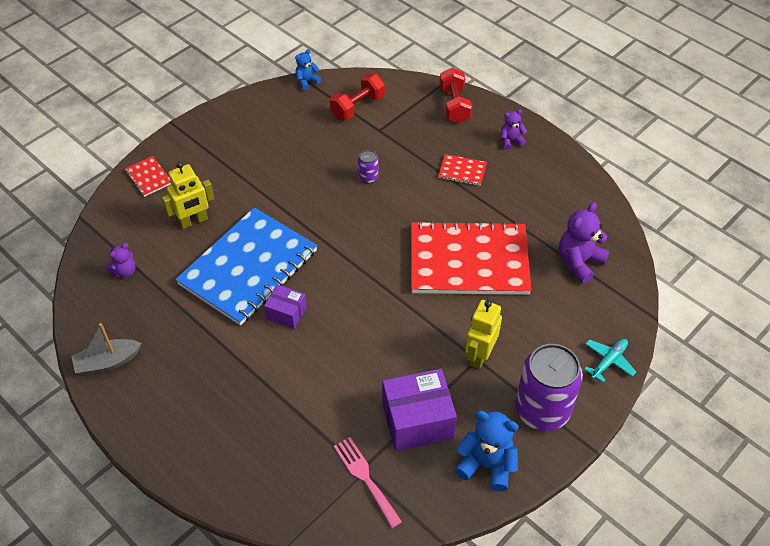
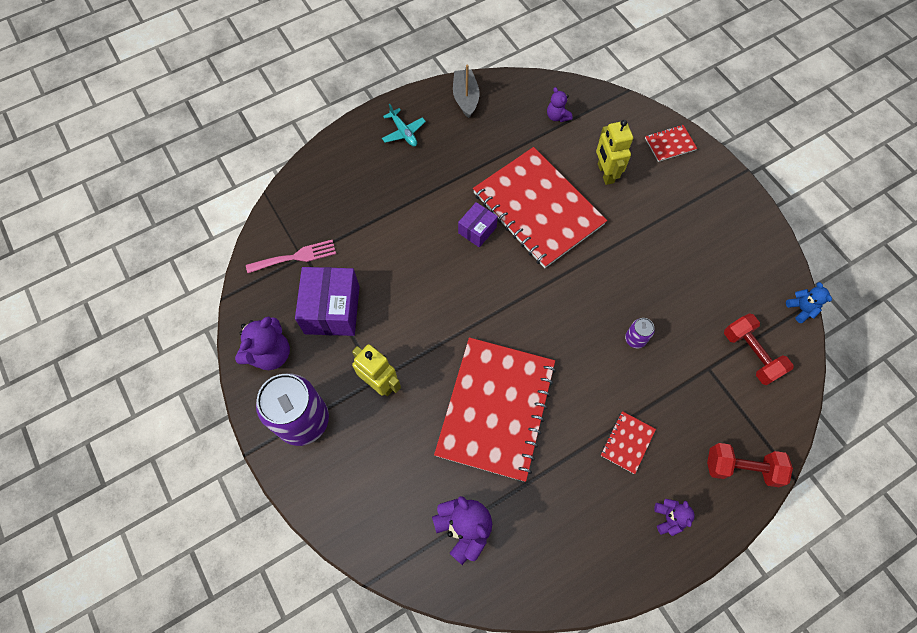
camera: 105 degrees right, 15 degrees up
blue notebook [175,207,317,326] -> red notebook [473,147,607,268]
blue teddy bear [455,411,519,492] -> purple teddy bear [235,316,290,370]
turquoise plane [584,339,636,382] -> turquoise plane moved to [382,104,426,147]

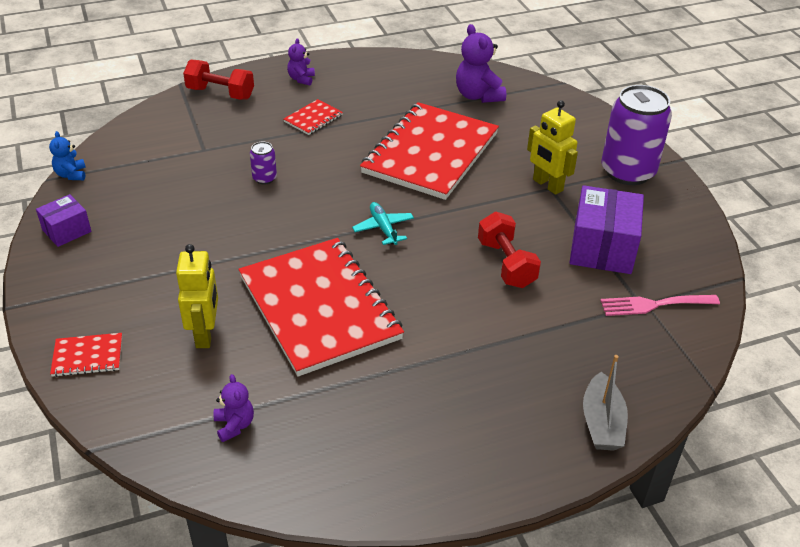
camera: 170 degrees left, 25 degrees down
purple teddy bear [235,316,290,370] -> none
turquoise plane [382,104,426,147] -> turquoise plane moved to [352,202,414,245]
grey boat [453,65,479,118] -> grey boat moved to [583,355,628,451]
purple box [458,202,498,247] -> purple box moved to [36,194,92,247]
red dumbbell [724,313,794,385] -> red dumbbell moved to [478,212,541,288]

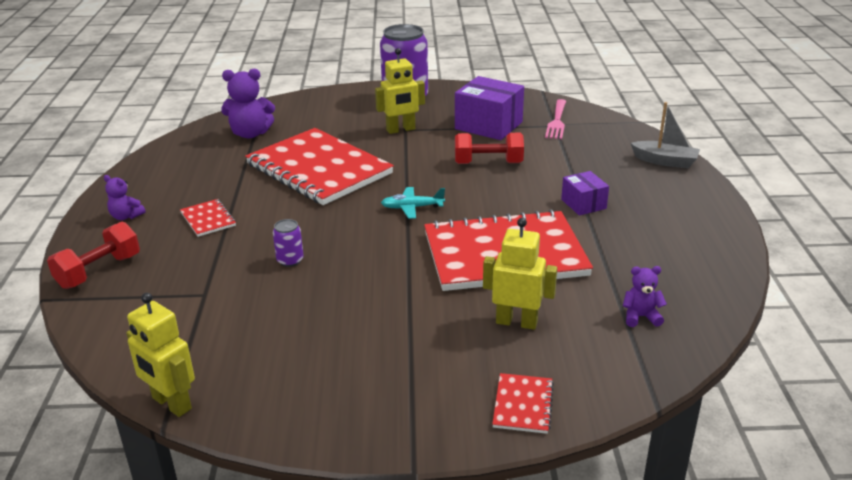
camera: 70 degrees left, 10 degrees down
purple box [36,194,92,247] -> purple box moved to [561,171,609,216]
blue teddy bear [49,131,86,180] -> yellow robot [126,293,195,417]

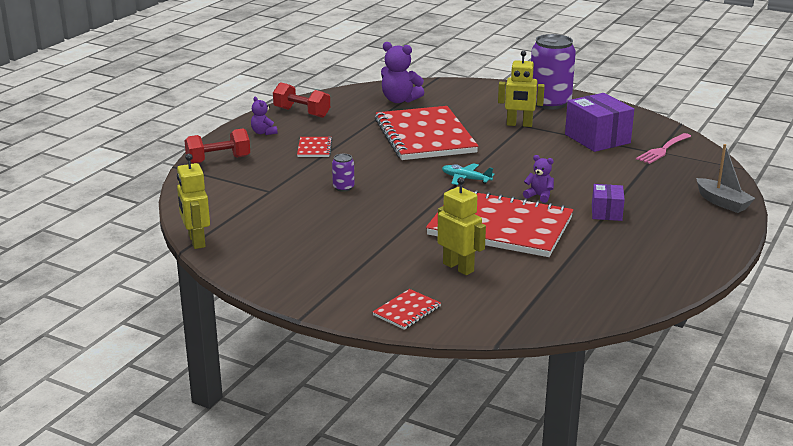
camera: 30 degrees right, 5 degrees down
red dumbbell [455,133,524,164] -> red dumbbell moved to [273,82,330,118]
purple teddy bear [623,266,667,327] -> purple teddy bear moved to [523,155,554,203]

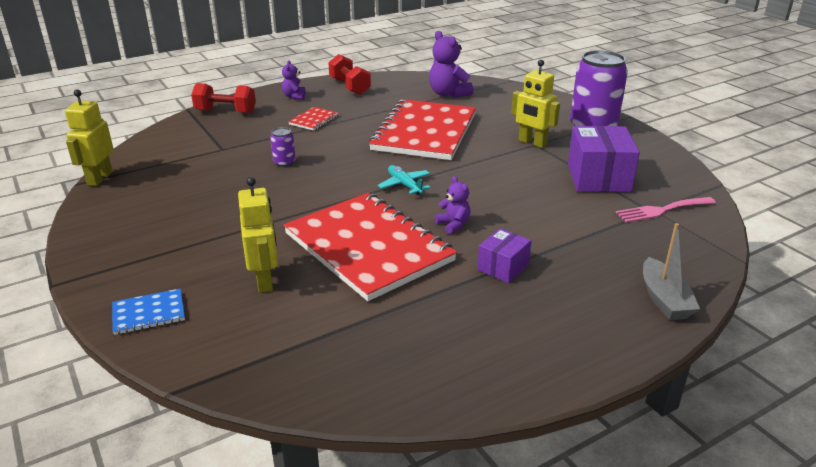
camera: 30 degrees right, 5 degrees up
red notebook [373,289,441,330] -> blue notebook [112,288,185,335]

